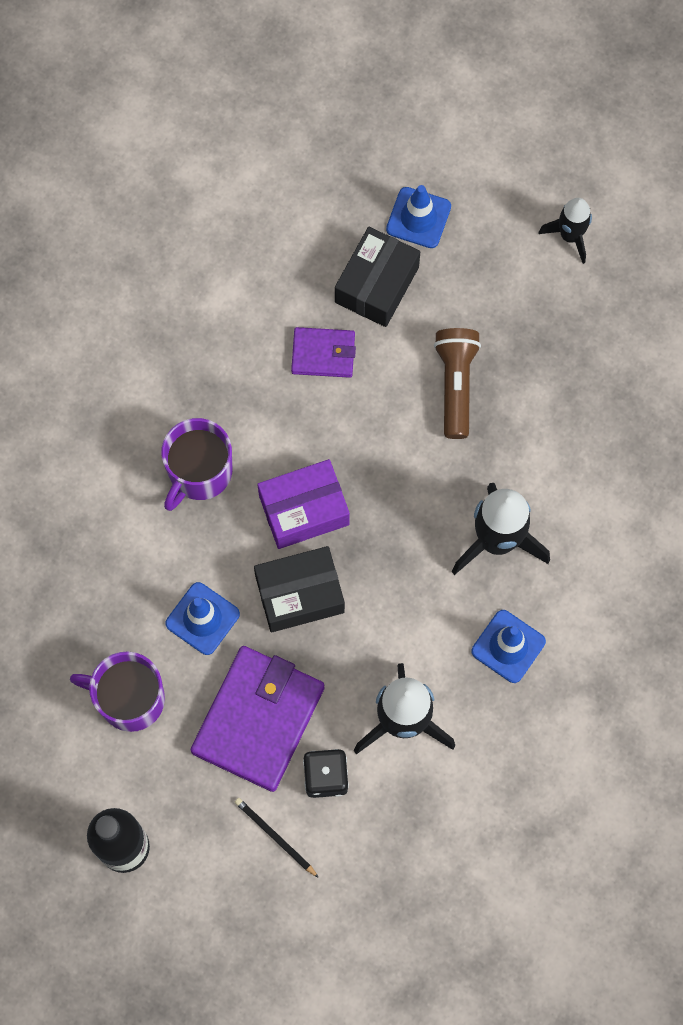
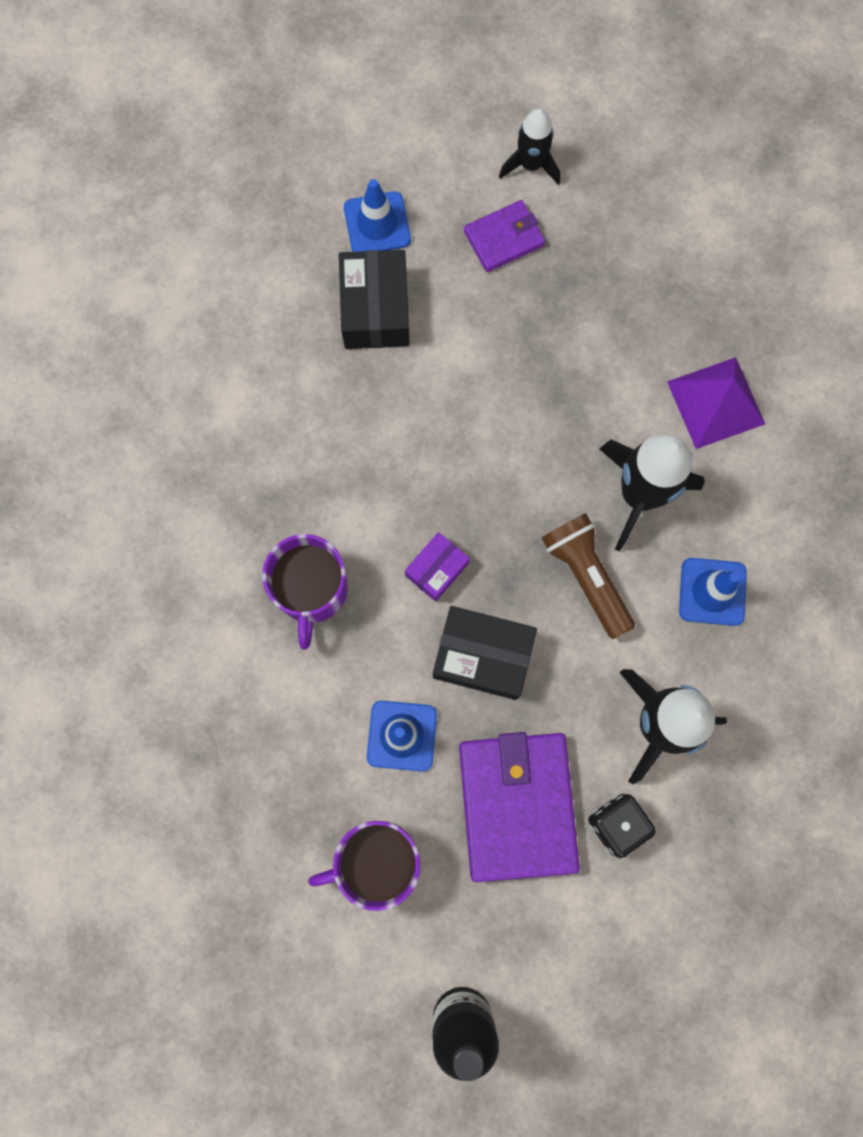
camera: 30 degrees left, 5 degrees up
black pencil [235,798,319,878] -> none
black box [254,546,345,632] -> black box turned 60 degrees clockwise [433,606,537,700]
purple box [257,459,350,549] -> purple box [405,532,470,602], size x0.60
purple wallet [291,327,356,378] -> purple wallet moved to [464,200,545,272]
brown flashlight [434,328,481,439] -> brown flashlight moved to [542,513,635,639]
none -> purple pyramid [667,357,765,449]

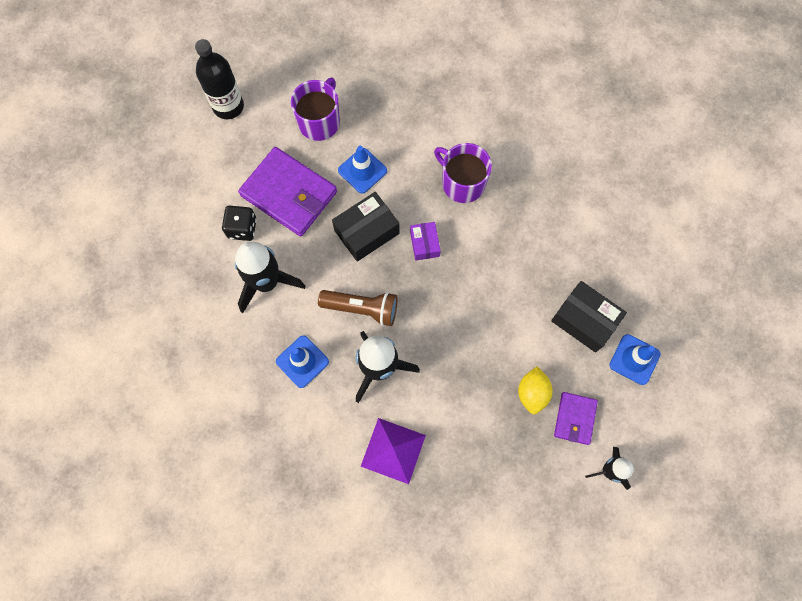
camera: 130 degrees right, 5 degrees down
none -> yellow lemon [518,366,553,414]

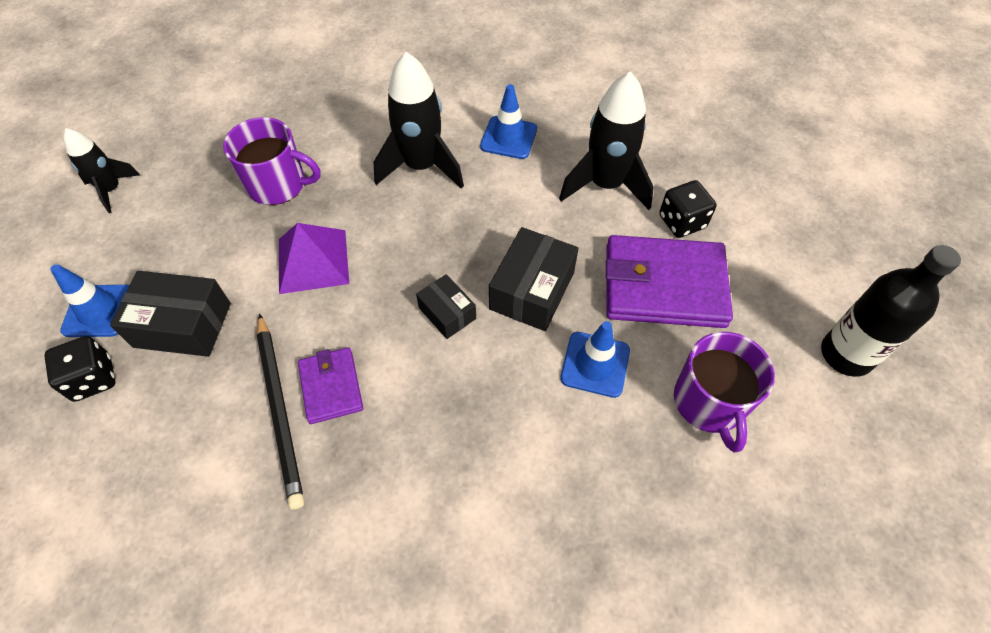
camera: 150 degrees right, 15 degrees down
brown flashlight [318,290,398,326] -> none
purple pyramid [361,418,426,484] -> purple pyramid moved to [279,223,349,294]
purple box [410,222,441,261] -> black box [416,274,476,339]
purple mug [434,143,492,203] -> purple mug moved to [223,117,321,205]
yellow lemon [518,366,553,414] -> none
purple wallet [554,392,598,445] -> purple wallet moved to [298,347,363,424]
none -> black dice [44,336,116,402]
none -> black pencil [257,314,304,510]

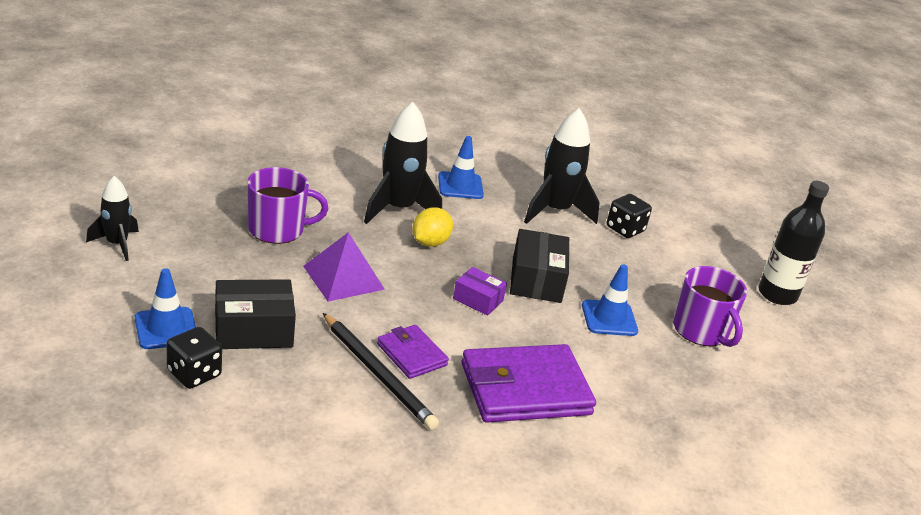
camera: 25 degrees left, 25 degrees down
black box [416,274,476,339] -> purple box [453,267,507,316]
purple wallet [606,235,733,328] -> purple wallet moved to [461,344,596,423]
none -> yellow lemon [412,207,453,247]

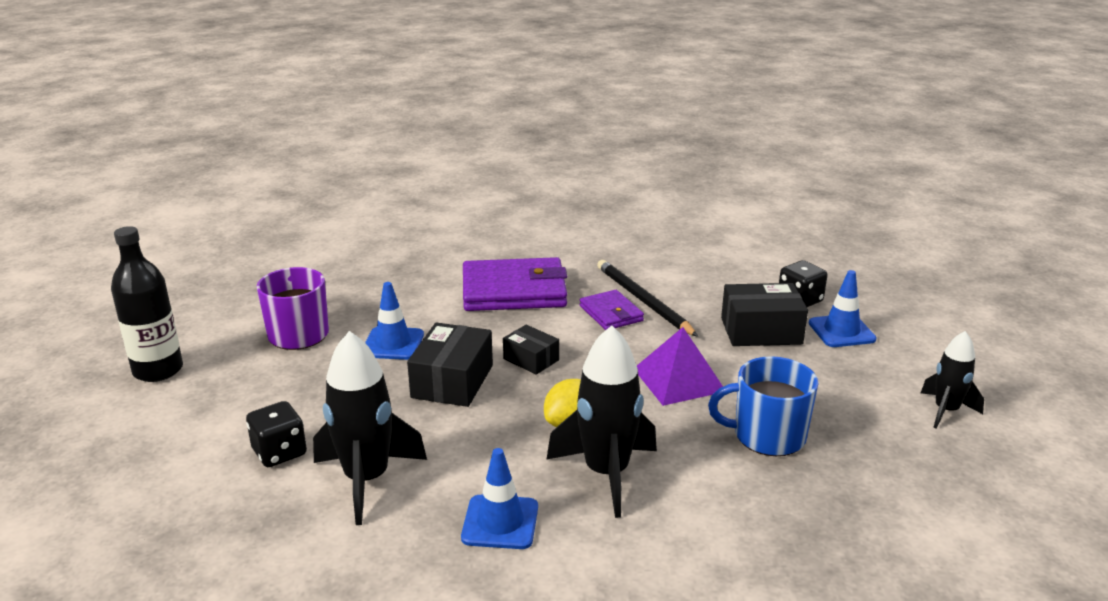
camera: 165 degrees left, 5 degrees down
purple mug [247,167,328,244] -> blue mug [708,356,818,456]
purple box [453,267,507,316] -> black box [503,325,559,375]

